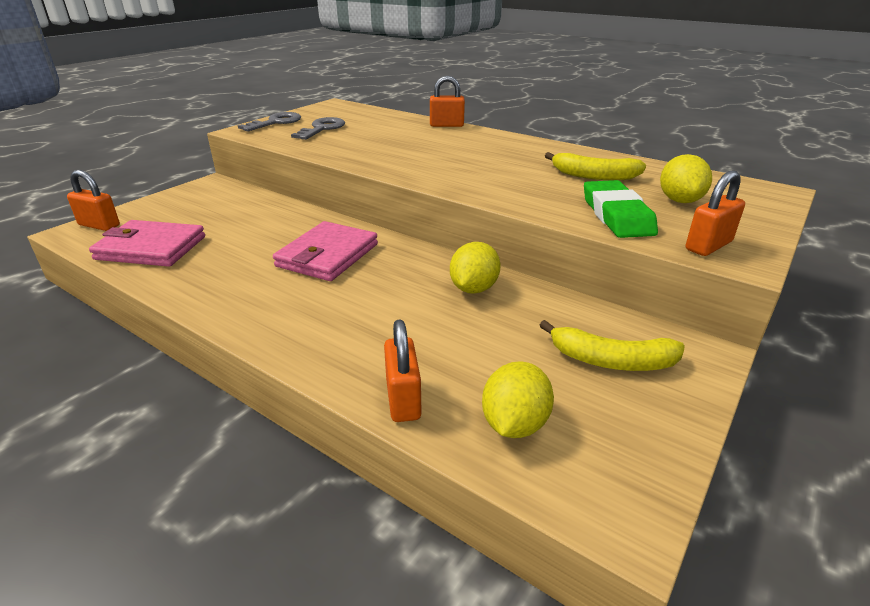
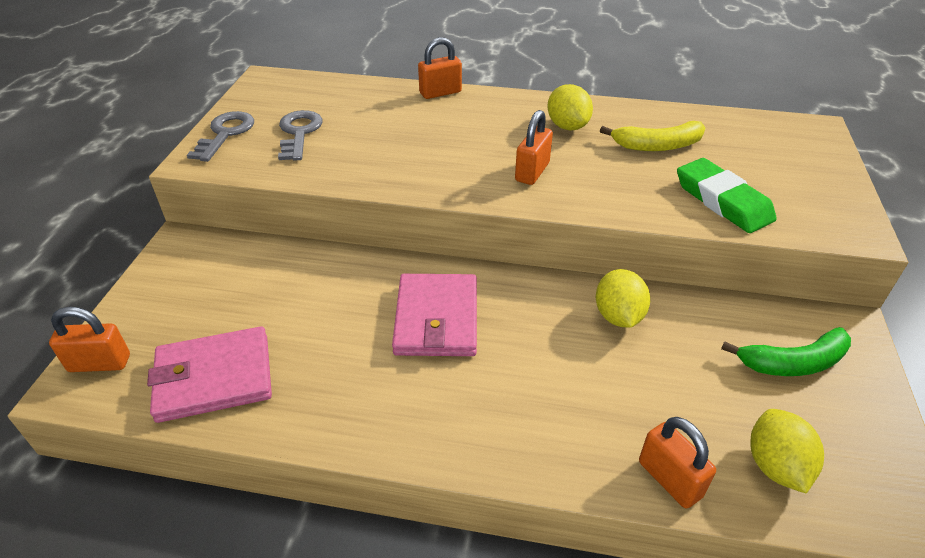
camera: 25 degrees left, 10 degrees up
yellow banana [539,320,685,371] -> green banana [721,327,851,376]
yellow lemon [660,154,712,203] -> yellow lemon moved to [548,84,593,130]
orange padlock [686,171,745,256] -> orange padlock moved to [515,110,553,185]

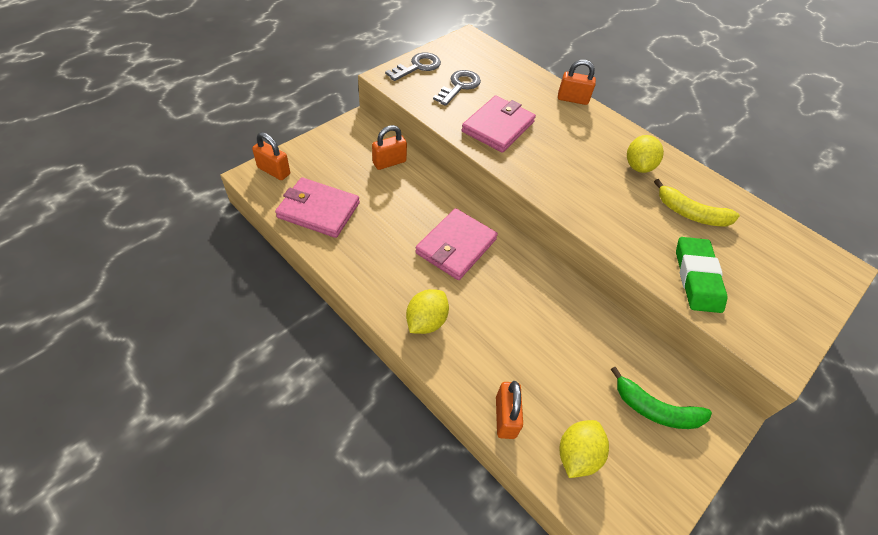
camera: 30 degrees right, 10 degrees up
orange padlock [515,110,553,185] -> orange padlock moved to [372,125,407,170]
yellow lemon [596,269,650,328] -> yellow lemon moved to [406,289,449,334]
none -> pink wallet [462,95,536,153]

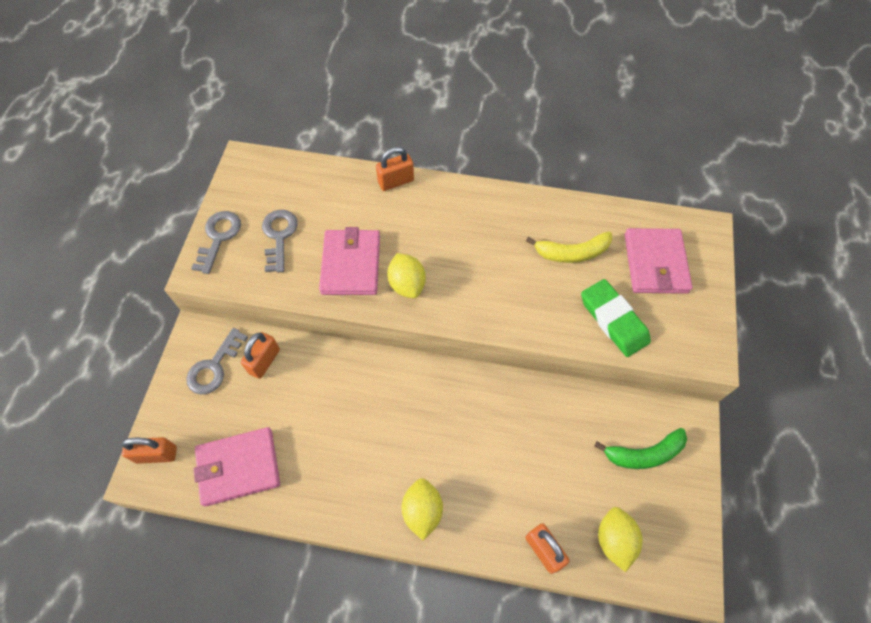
camera: 30 degrees left, 10 degrees up
pink wallet [415,208,498,280] -> pink wallet moved to [625,228,692,294]
yellow lemon [627,135,664,173] -> yellow lemon moved to [387,253,426,298]
none -> grey key [186,328,248,395]

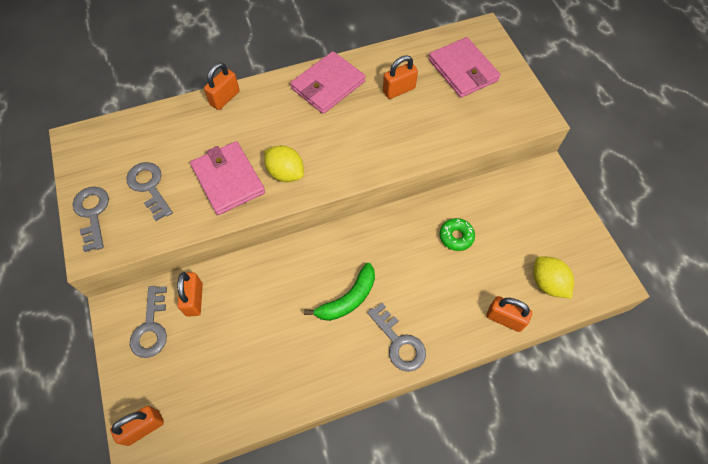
camera: 30 degrees left, 0 degrees up
pink wallet [194,427,280,507] -> pink wallet moved to [290,51,365,114]
yellow lemon [402,478,443,541] -> grey key [367,303,426,372]
yellow banana [526,231,613,263] -> orange padlock [383,55,418,99]
green eraser [581,279,651,357] -> none
green banana [594,428,687,469] -> green banana moved to [304,263,375,321]
none -> green donut [440,218,475,251]

